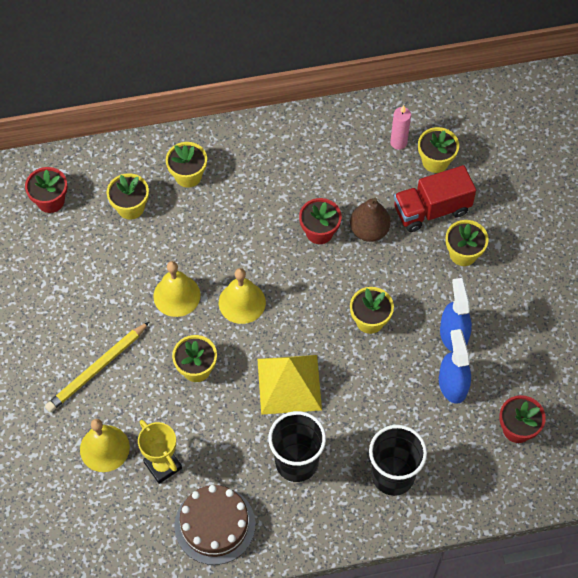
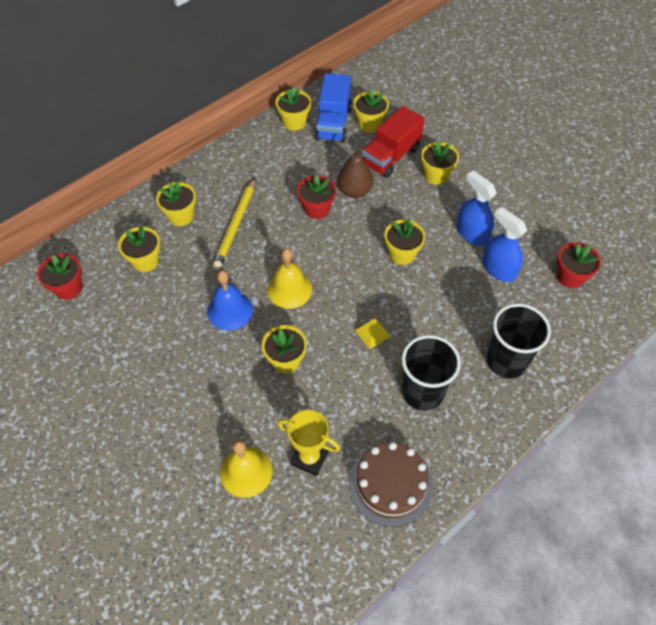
camera: 30 degrees left, 5 degrees down
yellow pencil [45,321,150,412] -> yellow pencil moved to [212,178,255,270]
yellow bell [153,261,201,317] -> blue bell [207,270,253,330]
yellow pyramid [257,355,322,415] -> yellow pyramid [355,318,391,349], size x0.45
pink candle [390,105,411,150] -> blue truck [314,73,352,142]
none -> yellow flower pot [275,87,311,131]

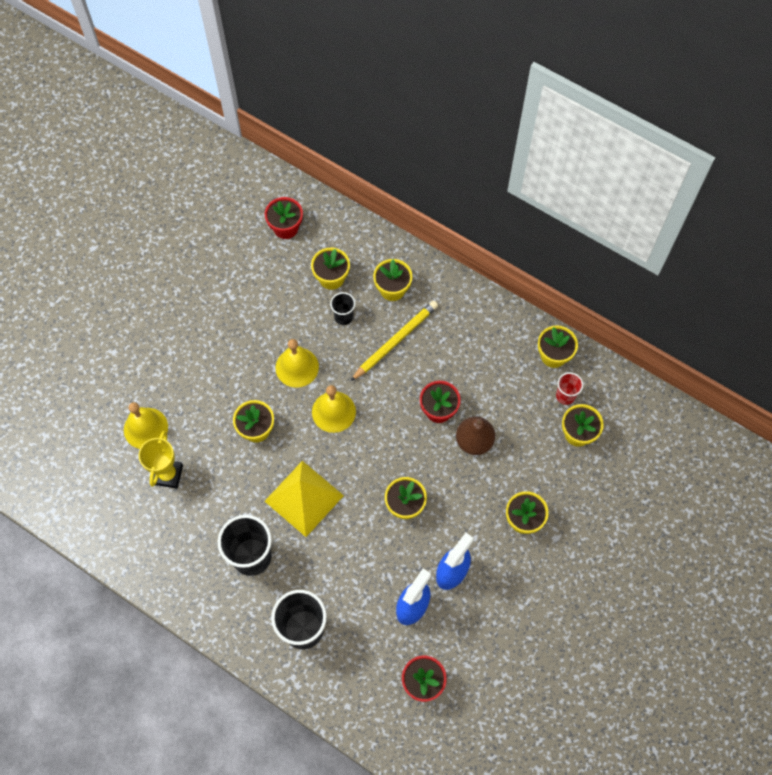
camera: 75 degrees right, 10 degrees up
blue bell [207,270,253,330] -> yellow bell [276,339,319,388]
yellow pencil [212,178,255,270] -> yellow pencil turned 135 degrees clockwise [351,301,438,381]
blue truck [314,73,352,142] -> red cup [556,372,583,405]
brown cake [349,442,433,527] -> none
yellow pyramid [355,318,391,349] -> yellow pyramid [265,461,344,537], size x2.21
red truck [362,106,424,178] -> none
none -> black cup [330,292,355,325]

